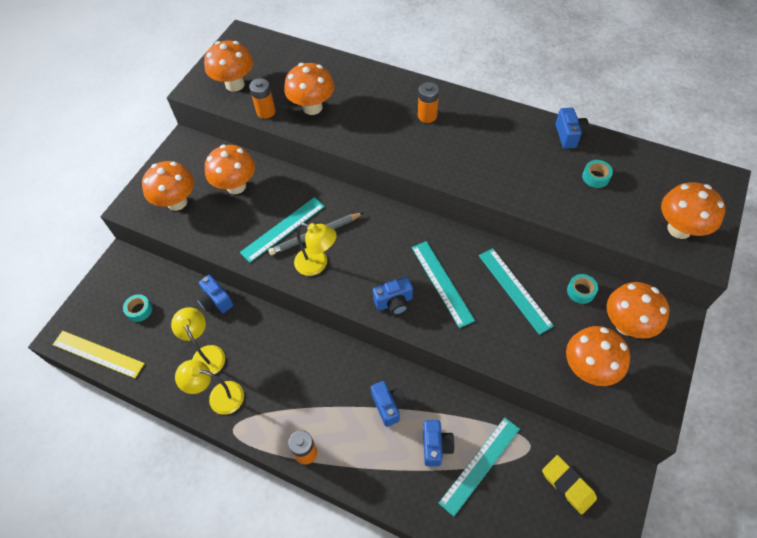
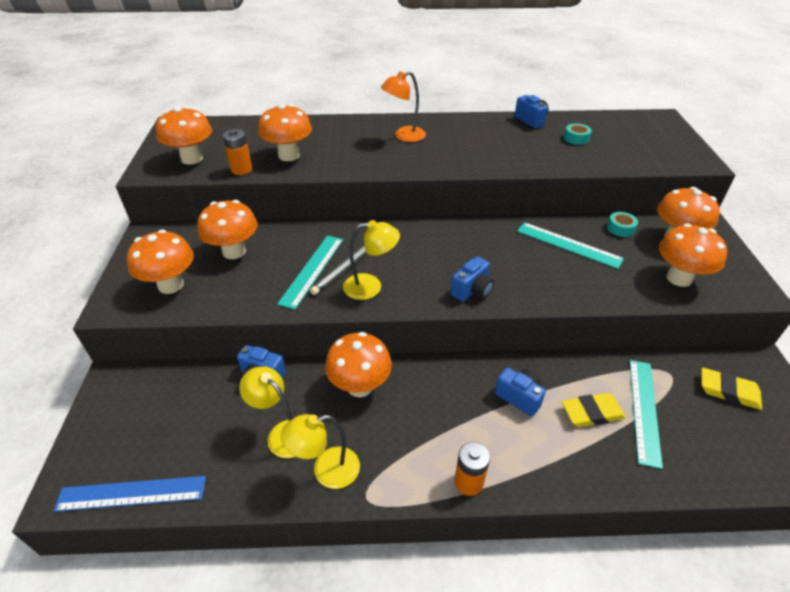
camera: 30 degrees left, 15 degrees down
yellow ruler [53,331,145,378] -> blue ruler [54,476,206,512]
turquoise tape [123,294,152,322] -> none
turquoise ruler [412,241,475,328] -> none
orange battery [418,82,439,123] -> orange lamp [381,71,426,142]
blue camera [423,420,455,466] -> yellow eraser [562,393,626,427]
orange mushroom [661,182,725,239] -> orange mushroom moved to [325,332,392,397]

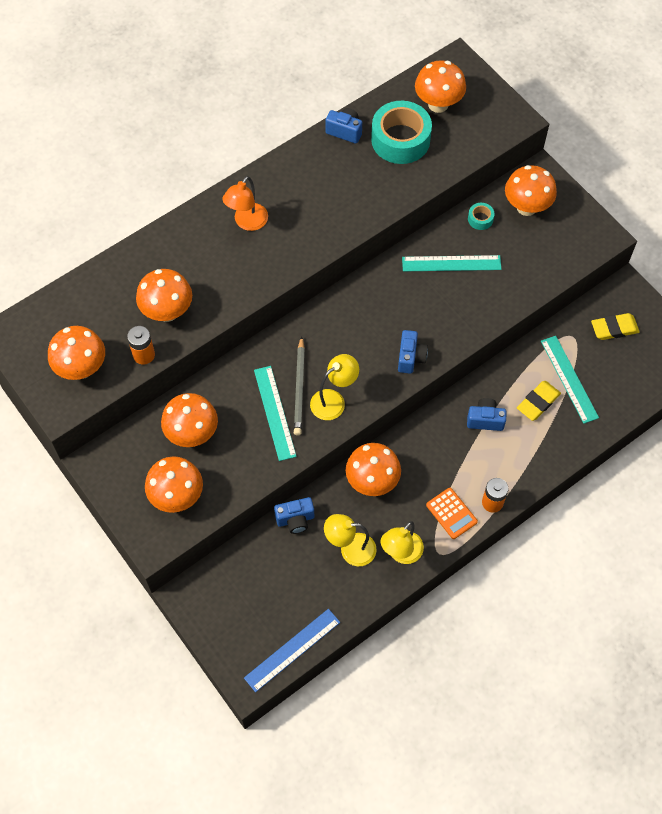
camera: 35 degrees left, 20 degrees up
turquoise tape [564,123,592,145] -> turquoise tape [371,101,432,164], size x2.30
orange mushroom [659,223,728,287] -> orange mushroom moved to [415,60,466,113]
none -> orange calculator [426,488,478,539]

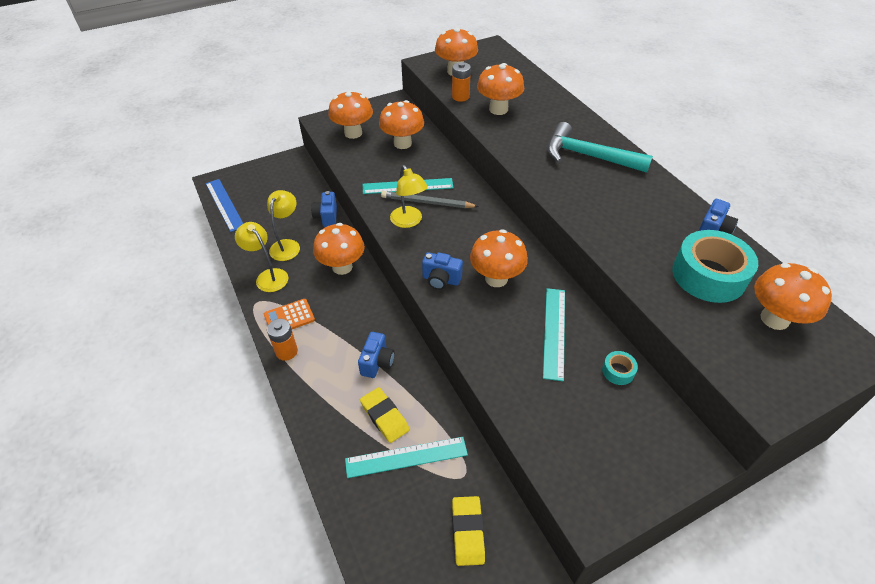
camera: 100 degrees right, 15 degrees down
orange lamp [222,176,268,231] -> turquoise hammer [547,122,653,173]
orange mushroom [505,165,557,216] -> orange mushroom moved to [470,229,528,287]

